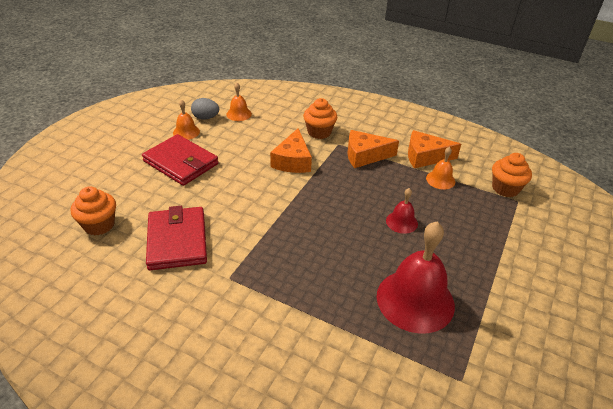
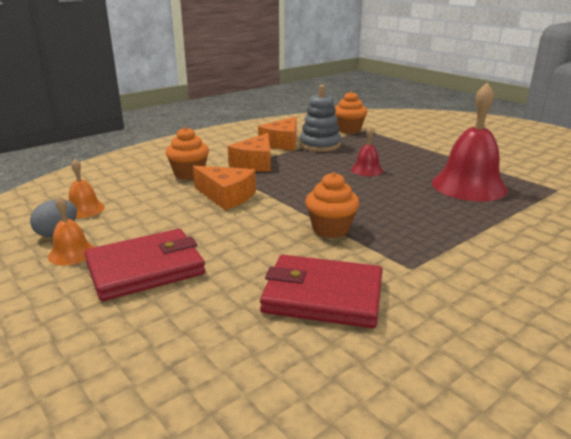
camera: 65 degrees left, 15 degrees down
orange cupcake [71,186,116,235] -> orange cupcake moved to [305,172,360,238]
orange bell [426,147,455,190] -> grey stacking toy [300,85,341,152]

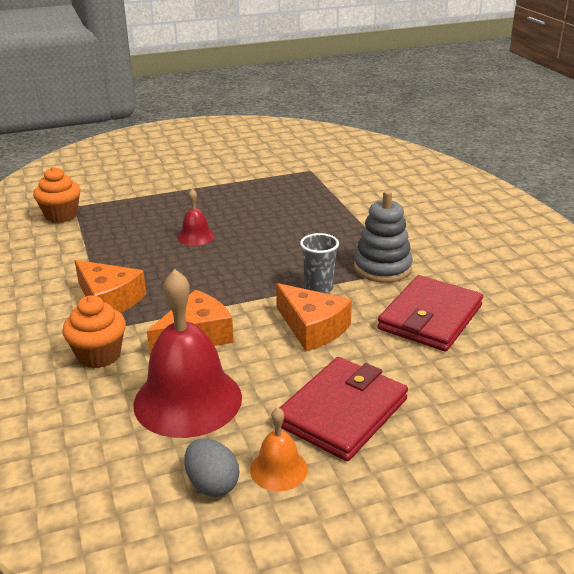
camera: 70 degrees left, 5 degrees up
orange bell [69,159,105,218] -> none
red wallet [84,229,205,301] -> red wallet turned 45 degrees clockwise [280,357,408,461]
orange cheese [258,117,297,150] -> orange cheese moved to [276,283,352,351]
grey stacking toy [300,85,341,152] -> grey stacking toy moved to [354,190,413,283]
orange cupcake [305,172,360,238] -> grey cup [300,233,339,294]
red bell [432,82,508,202] -> red bell moved to [133,269,242,438]

